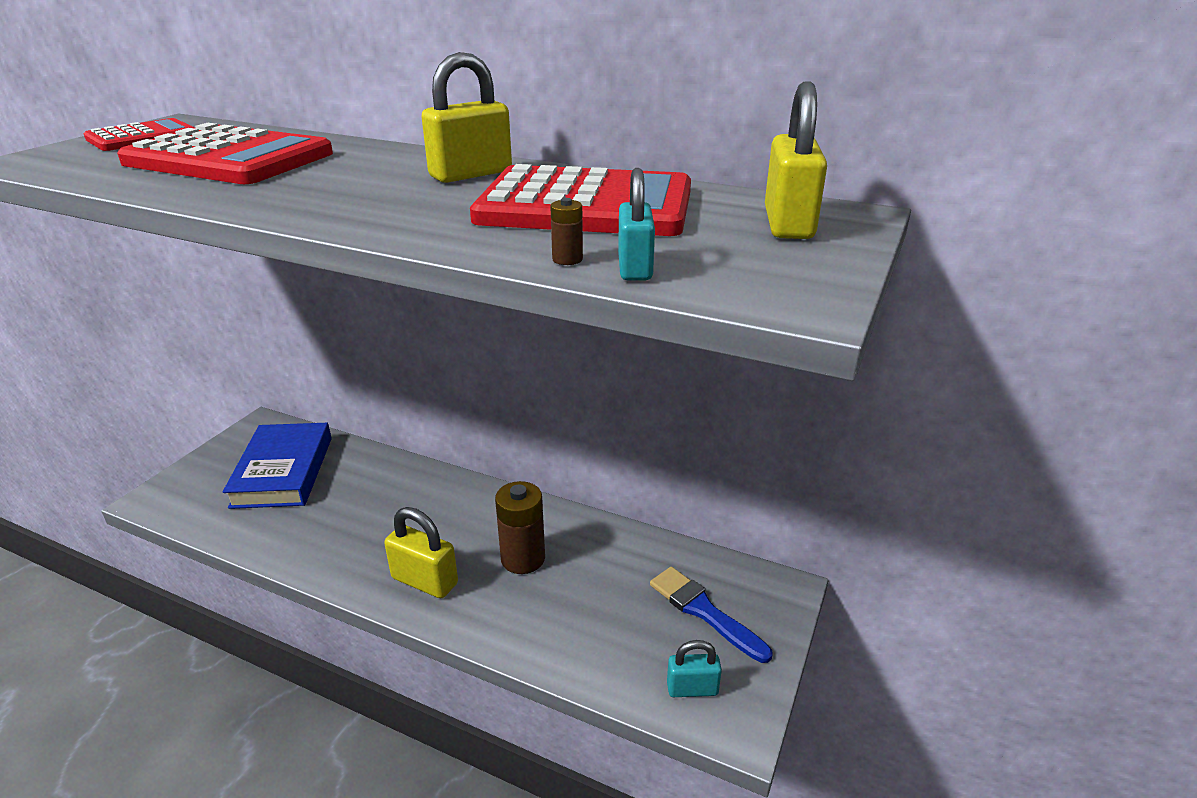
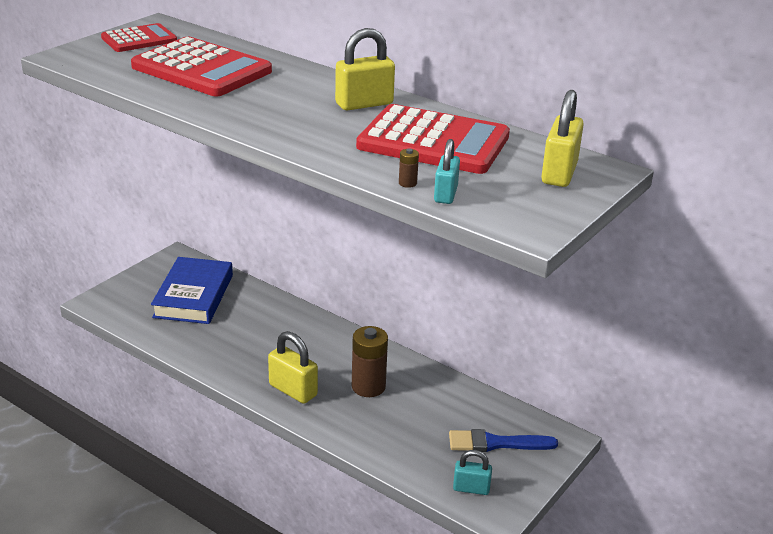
camera: 10 degrees right, 0 degrees up
blue brush [650,567,773,663] -> blue brush turned 60 degrees counterclockwise [449,429,558,452]

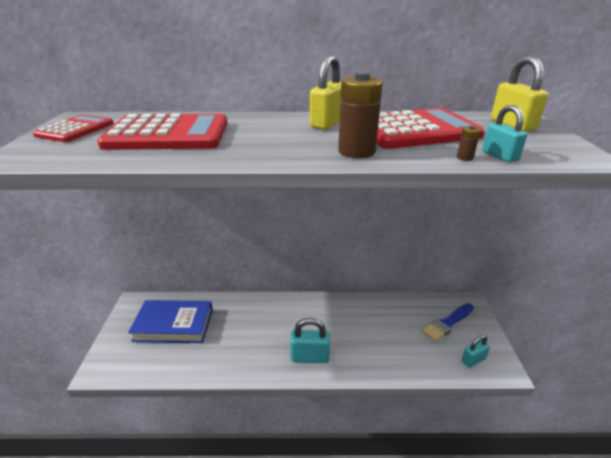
camera: 35 degrees left, 0 degrees up
blue book [151,257,233,324] -> blue book turned 60 degrees counterclockwise [128,300,213,343]
yellow padlock [268,331,318,404] -> turquoise padlock [290,318,330,363]
brown battery [352,326,388,397] -> brown battery moved to [338,71,383,158]

